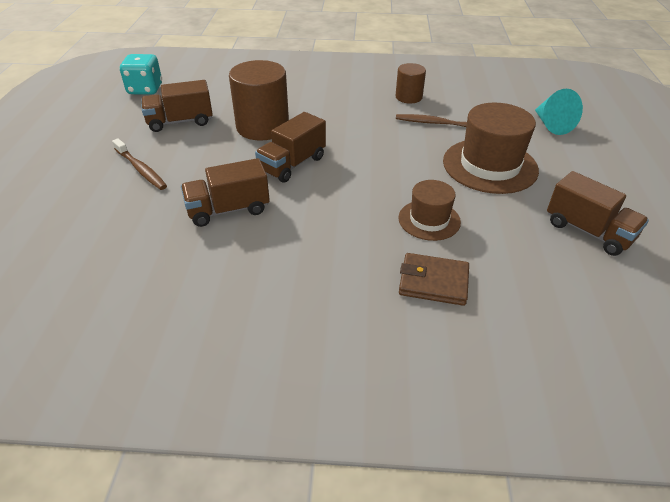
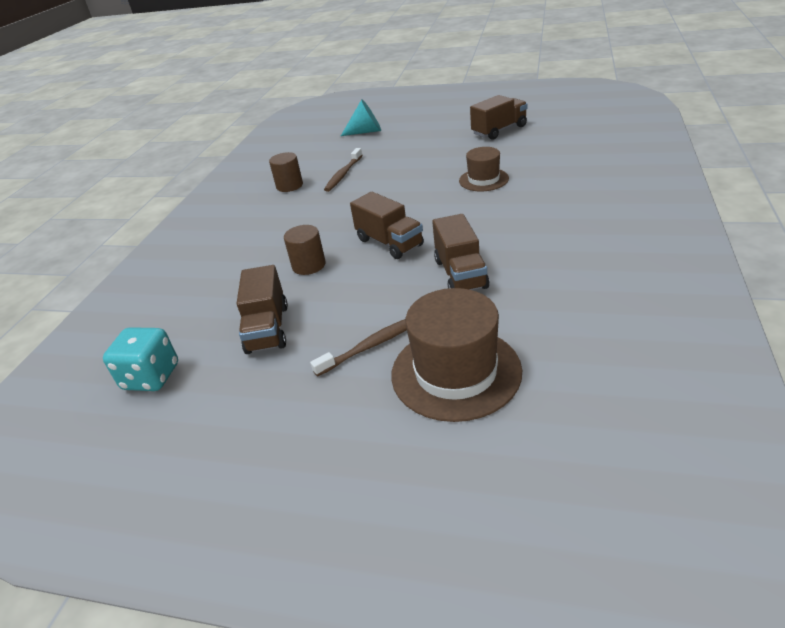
camera: 75 degrees left, 5 degrees down
brown cylinder [229,60,289,141] -> brown cylinder [284,225,326,275], size x0.56
brown wallet [399,253,469,306] -> none
brown hat [443,103,539,194] -> brown hat moved to [391,288,522,422]

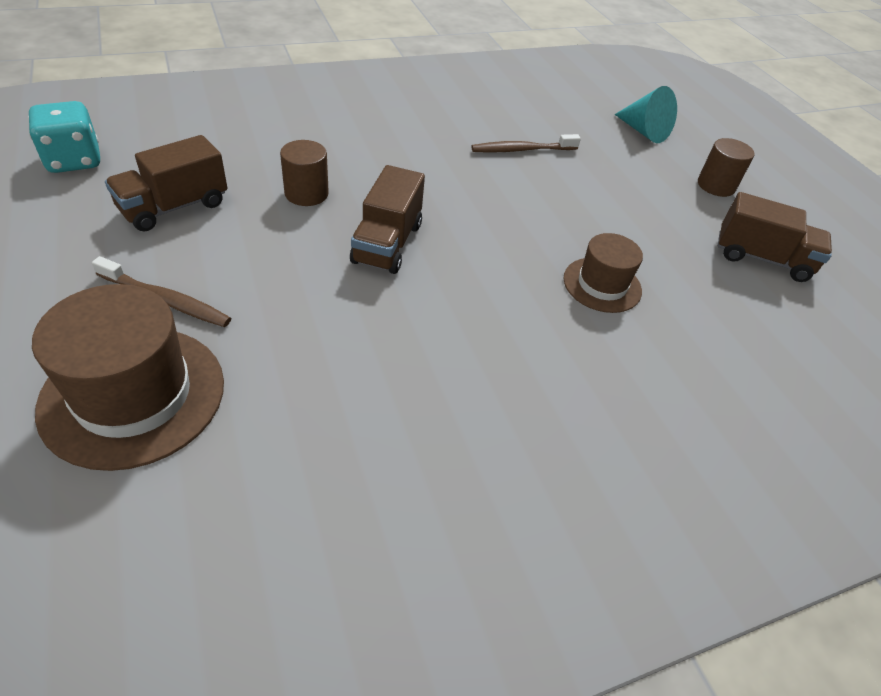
camera: 45 degrees right, 10 degrees up
brown cylinder [269,152,303,192] -> brown cylinder moved to [698,138,754,197]
brown truck [432,214,489,290] -> none

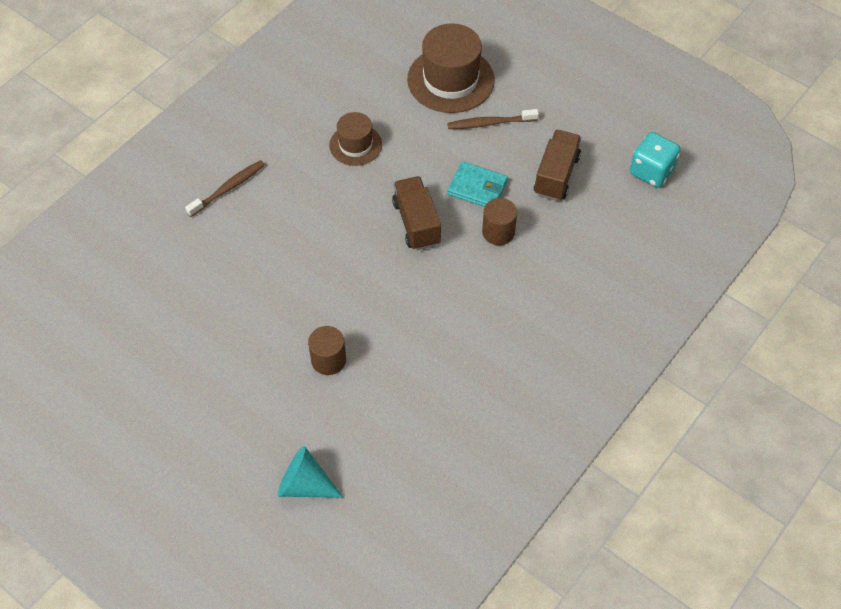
camera: 155 degrees right, 10 degrees up
brown toothbrush [471,134,581,153] -> brown toothbrush moved to [185,160,265,217]
brown hat [563,233,643,313] -> brown hat moved to [329,112,382,166]
brown cylinder [698,138,754,197] -> brown cylinder moved to [308,326,346,375]
brown truck [718,192,832,282] -> none
none -> turquoise wallet [447,161,508,207]

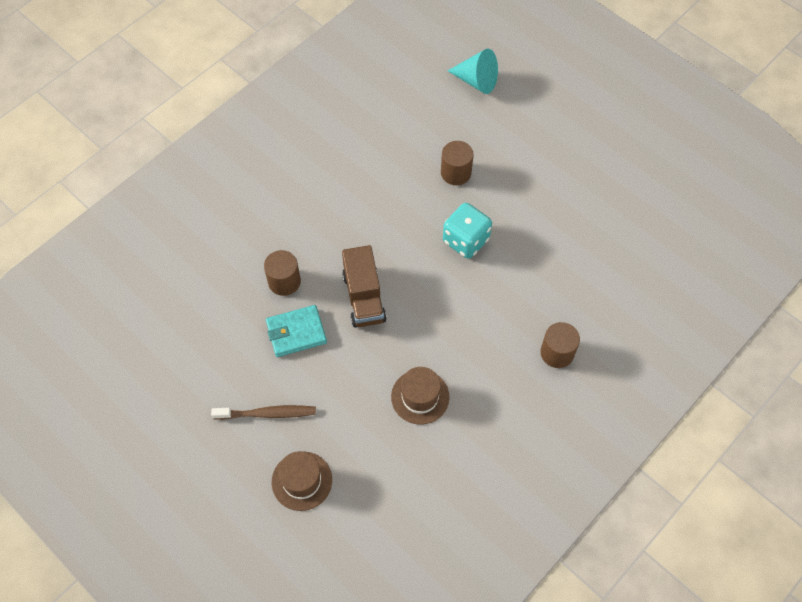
camera: 175 degrees left, 5 degrees up
brown toothbrush [185,160,265,217] -> brown cylinder [540,322,580,368]
brown hat [407,23,495,113] -> brown hat [272,451,332,511], size x0.58
turquoise wallet [447,161,508,207] -> turquoise wallet turned 45 degrees counterclockwise [266,305,327,357]
brown truck [534,130,581,201] -> none
turquoise dice [630,132,681,188] -> turquoise dice moved to [443,203,492,259]

